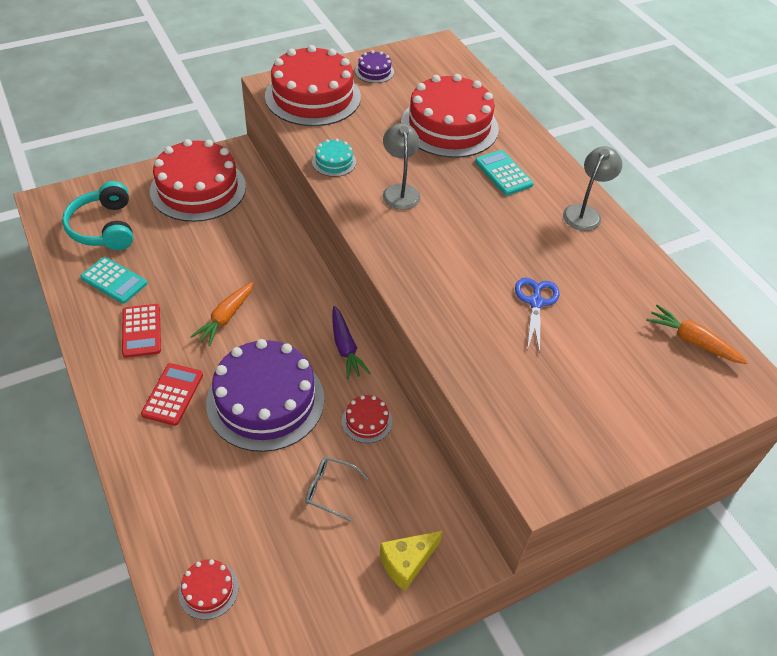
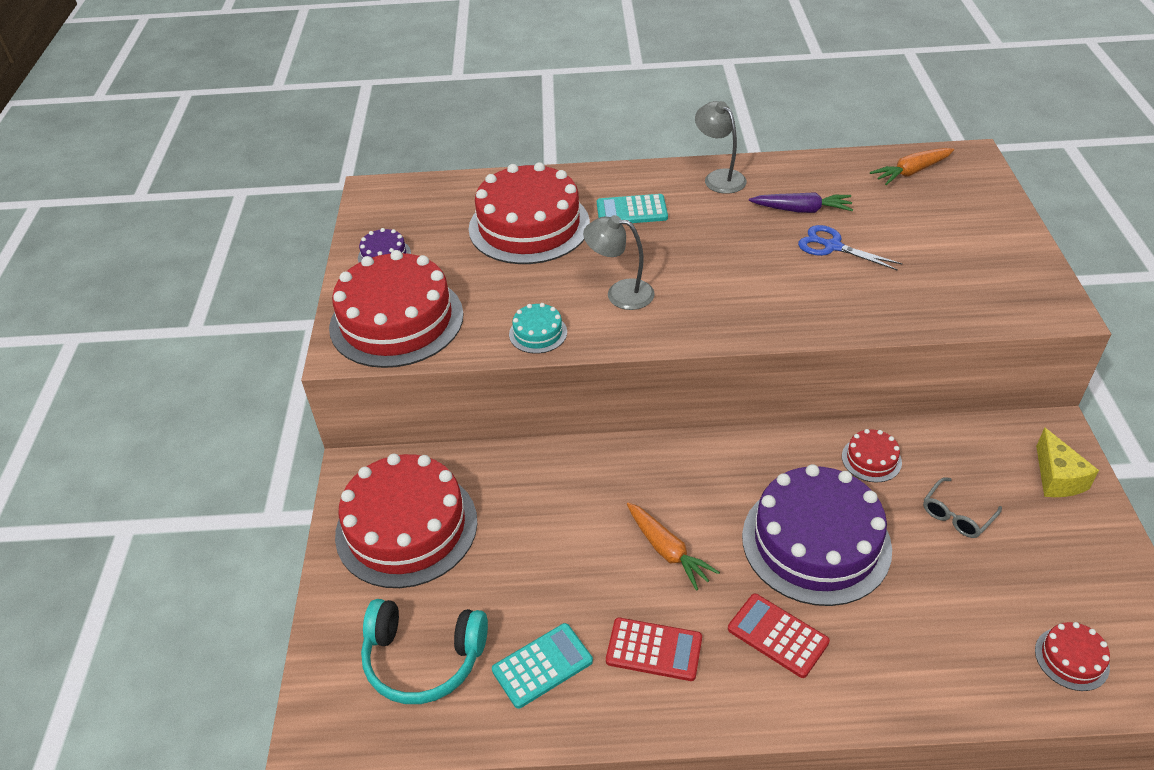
camera: 60 degrees left, 5 degrees down
purple carrot [332,306,370,379] -> purple carrot moved to [749,192,853,213]

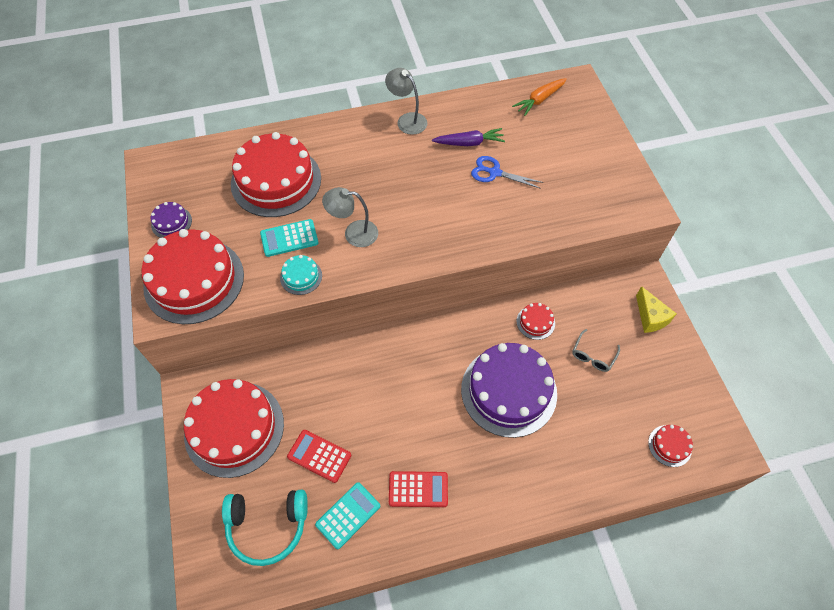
camera: 15 degrees left, 15 degrees up
turquoise calculator [597,194,668,223] -> turquoise calculator moved to [260,219,319,257]
orange carrot [627,502,720,591] -> none
red calculator [728,594,830,678] -> red calculator moved to [287,430,351,483]

